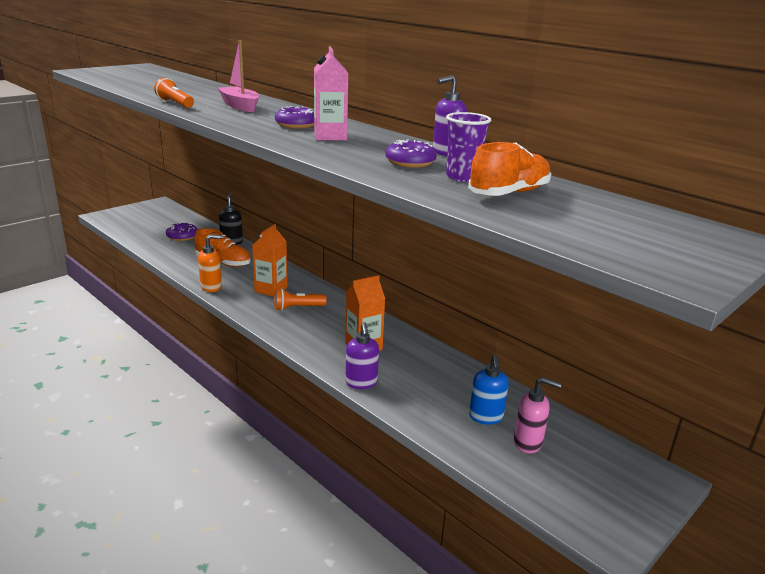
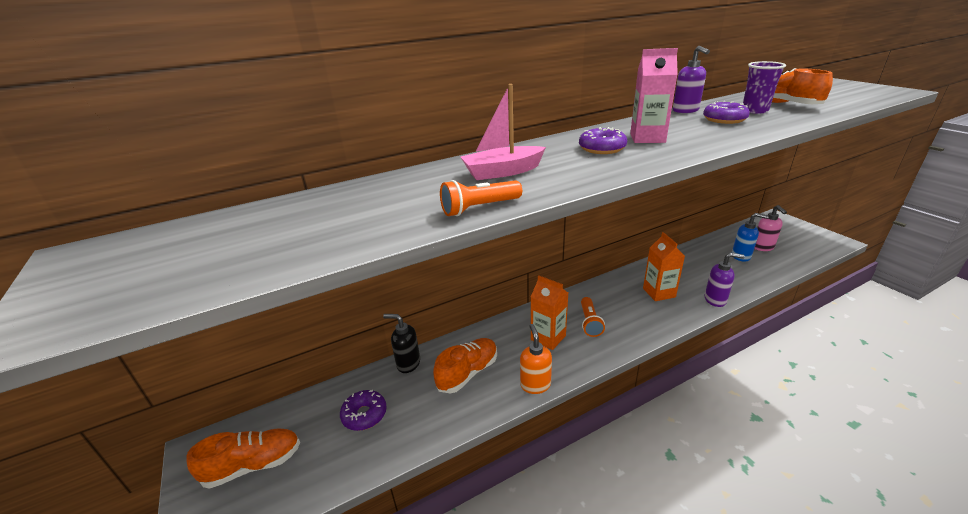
camera: 70 degrees left, 5 degrees up
pink soap dispenser [514,377,562,453] -> pink soap dispenser turned 135 degrees clockwise [754,205,787,251]
none -> orange shoe [186,428,300,489]

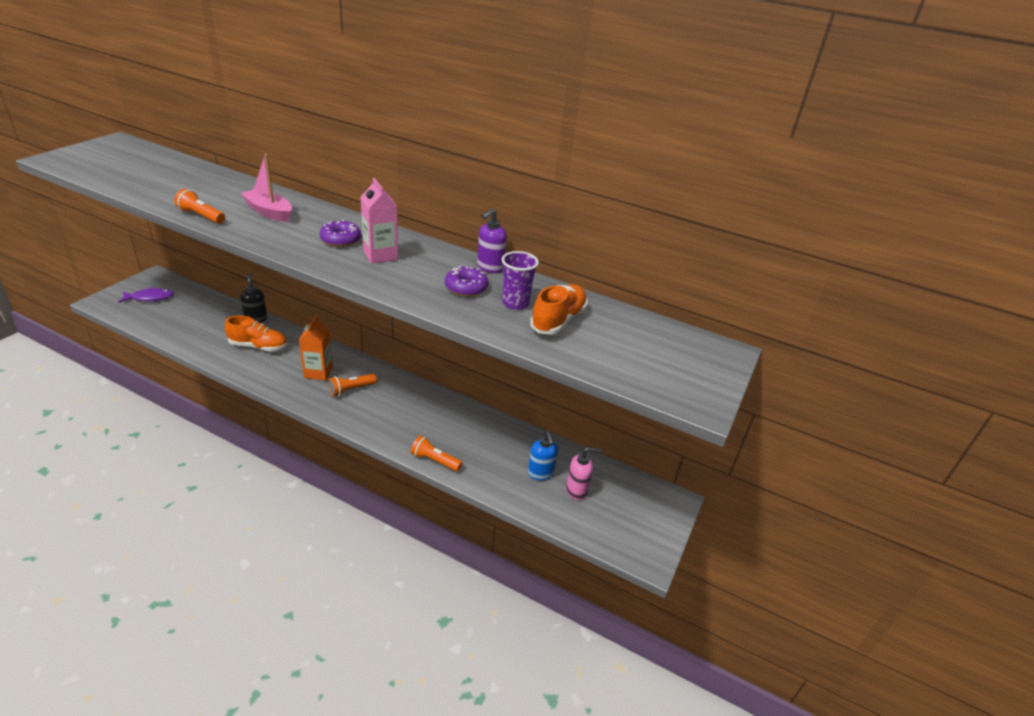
camera: 50 degrees right, 5 degrees up
orange shoe [186,428,300,489] -> purple fish [119,287,174,303]
purple donut [340,390,387,431] -> none
orange soap dispenser [520,324,552,394] -> none
orange carton [643,232,685,301] -> none
purple soap dispenser [705,253,744,307] -> orange flashlight [411,435,462,471]
pink soap dispenser [754,205,787,251] -> pink soap dispenser turned 135 degrees counterclockwise [566,447,602,500]

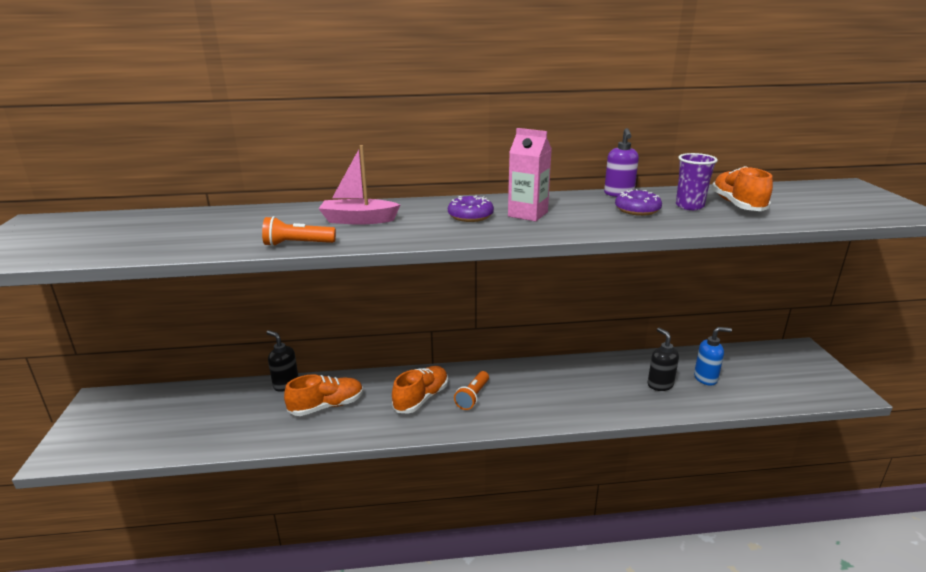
camera: 30 degrees left, 10 degrees down
purple fish [119,287,174,303] -> none
orange carton [299,315,333,381] -> orange shoe [392,366,448,414]
orange flashlight [411,435,462,471] -> none
blue soap dispenser [528,431,558,481] -> blue soap dispenser turned 45 degrees counterclockwise [694,327,732,386]
pink soap dispenser [566,447,602,500] -> none
none -> black soap dispenser [648,328,679,391]

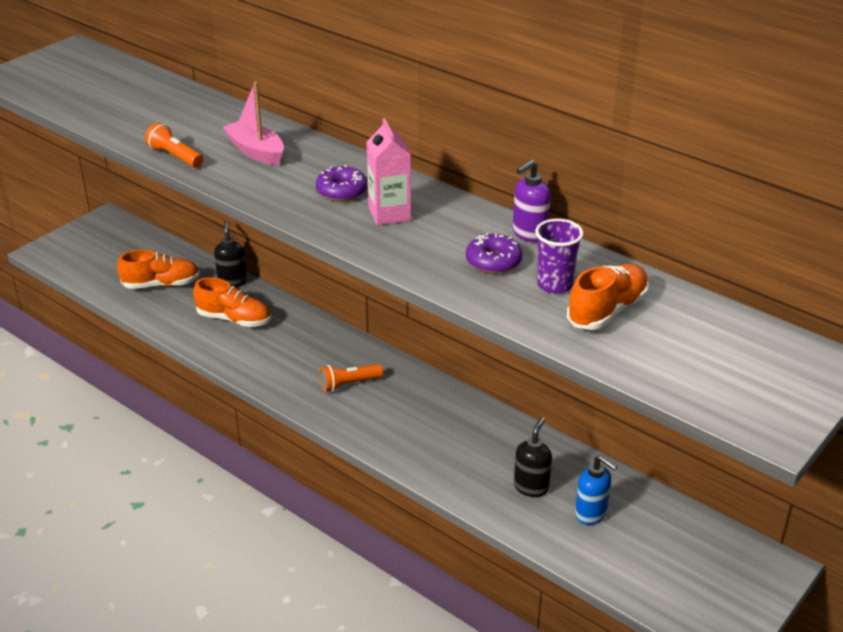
camera: 45 degrees right, 10 degrees up
orange shoe [392,366,448,414] -> orange shoe moved to [117,250,200,289]

